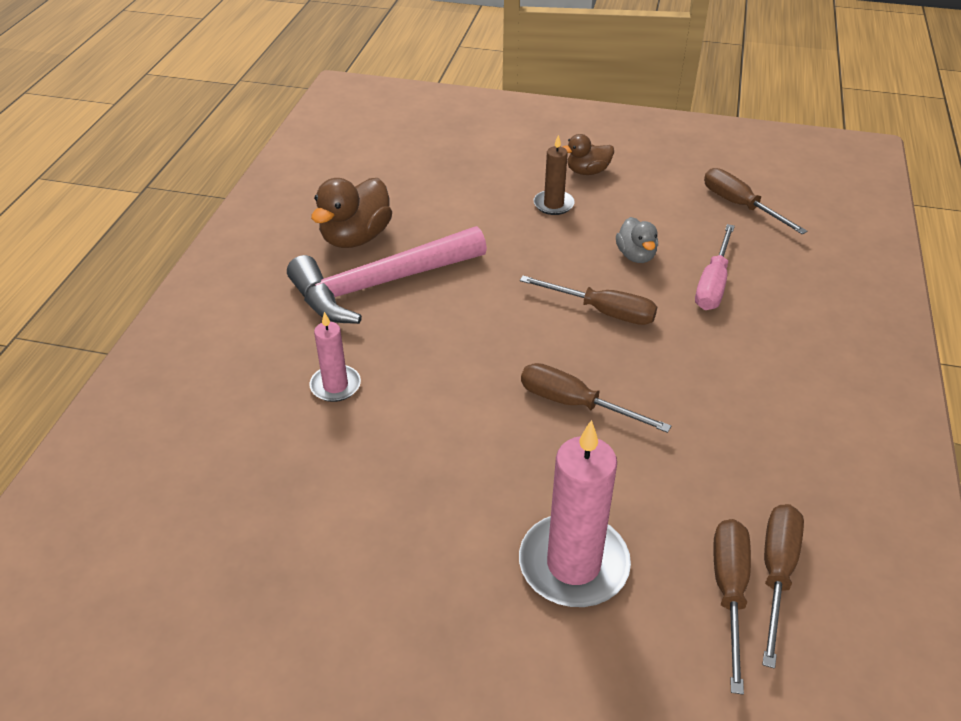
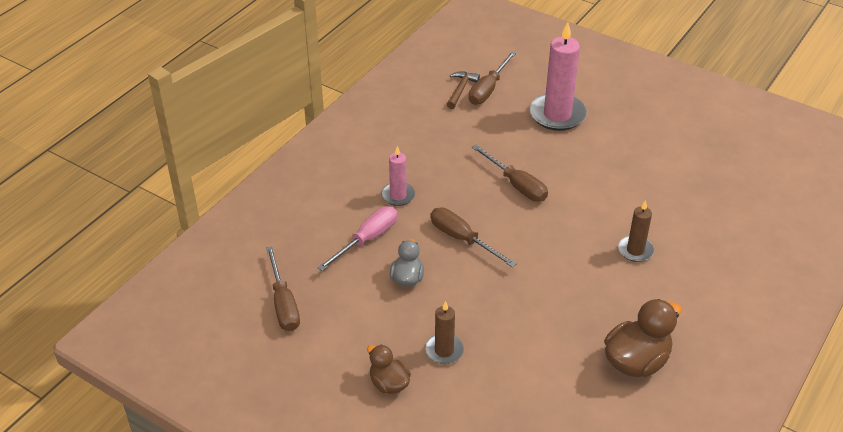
camera: 160 degrees left, 0 degrees up
pink hammer [287,226,487,324] -> none
pink candle [310,312,361,402] -> pink candle moved to [381,146,415,206]
brown duck [563,134,614,175] -> brown duck turned 135 degrees counterclockwise [367,344,411,394]
brown screwdriver [762,504,804,669] -> brown hammer [447,72,480,109]
none -> brown candle [618,200,654,262]

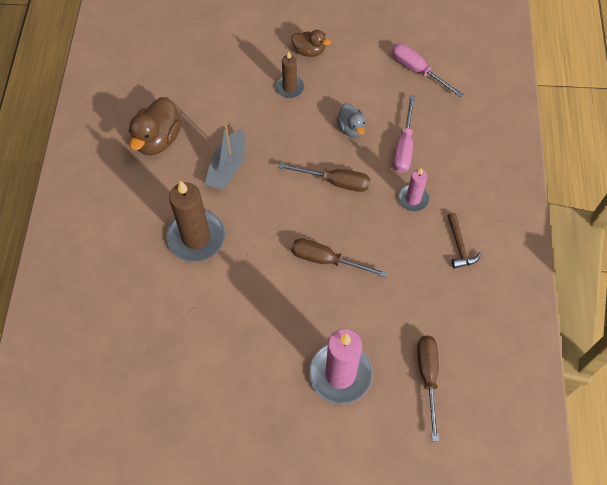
camera: 150 degrees right, 20 degrees up
brown screwdriver [266,246,300,331] -> pink screwdriver [392,44,463,97]
brown hammer [447,72,480,109] -> brown hammer moved to [447,213,481,268]
brown candle [618,200,654,262] -> brown candle [166,181,225,262], size x1.83
none -> grey boat [205,125,245,190]

